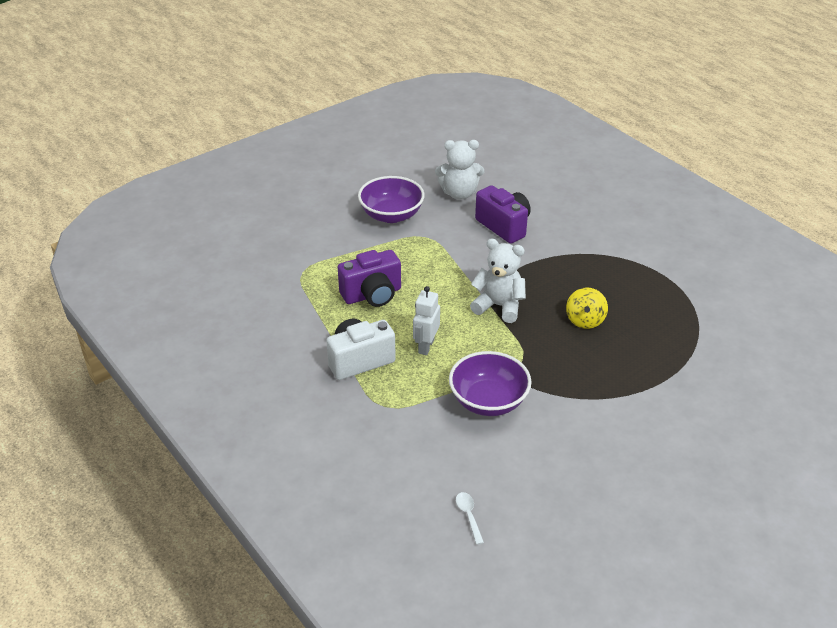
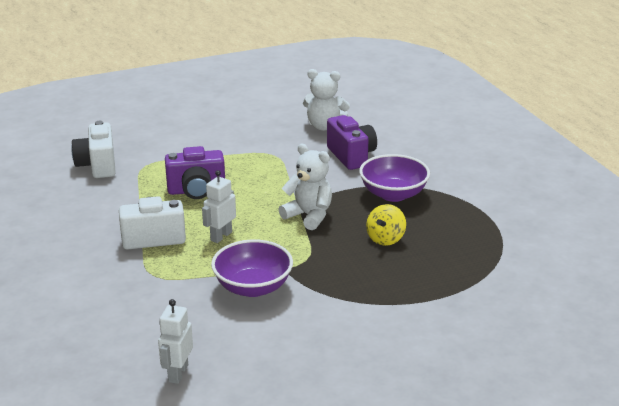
camera: 15 degrees right, 10 degrees down
purple bowl [358,176,425,223] -> purple bowl moved to [359,154,430,202]
white spoon [456,492,484,545] -> white robot [158,299,193,384]
none -> white camera [71,121,116,178]

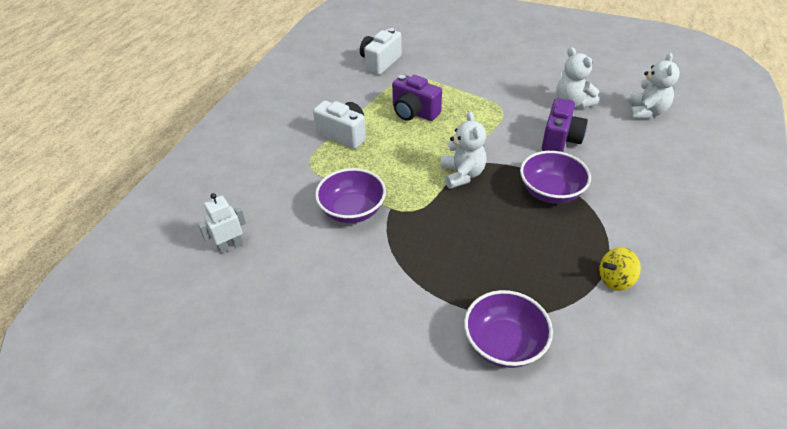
camera: 45 degrees right, 15 degrees up
white robot [202,170,236,243] -> none
yellow spinning top [366,204,406,246] -> yellow spinning top moved to [599,247,641,291]
none -> purple bowl [464,290,553,368]
none -> white teddy bear [628,53,680,119]

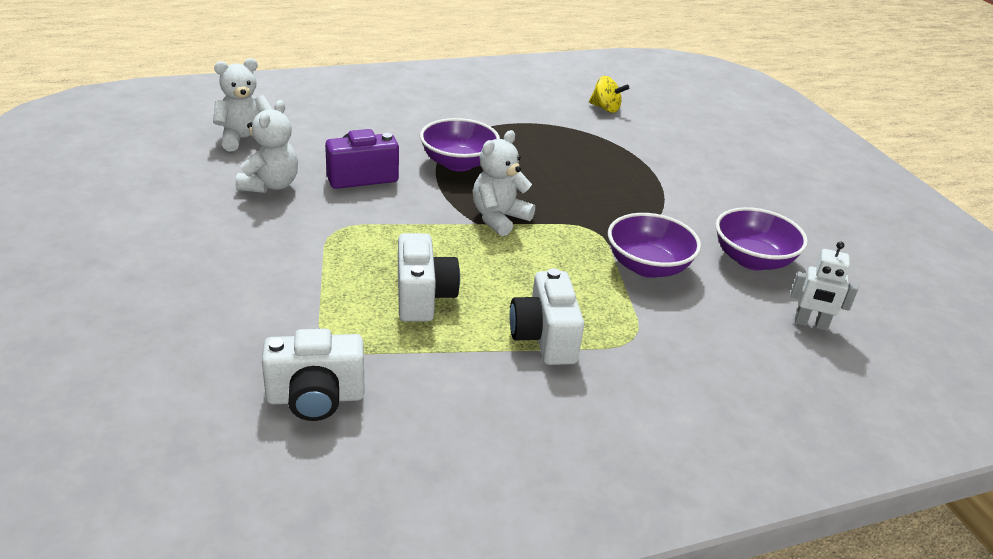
camera: 135 degrees left, 10 degrees down
purple camera [392,74,442,121] -> white camera [398,233,460,322]
purple bowl [464,290,553,368] -> purple bowl moved to [716,207,808,271]
yellow spinning top [599,247,641,291] -> yellow spinning top moved to [589,76,629,113]

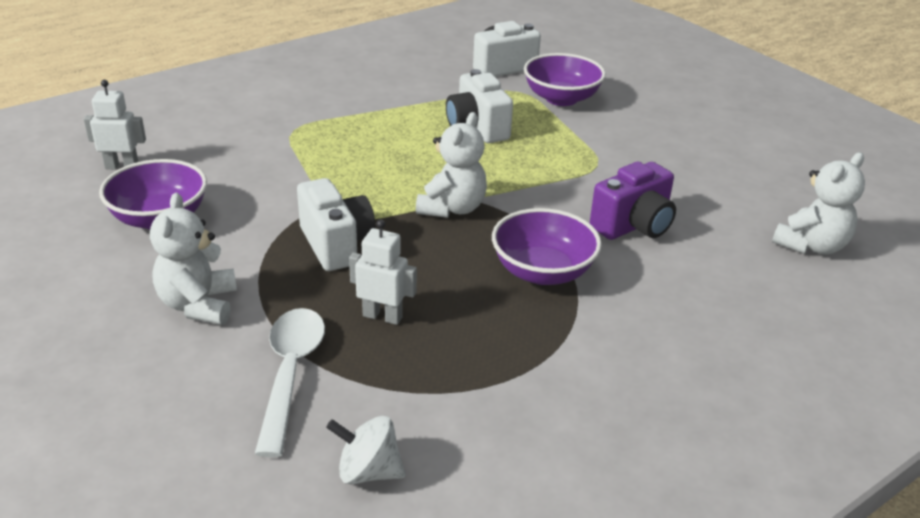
camera: 165 degrees right, 0 degrees up
white teddy bear [235,100,298,193] -> white teddy bear moved to [150,193,237,325]
white camera [509,268,584,365] -> white camera moved to [297,178,375,271]
yellow spinning top [589,76,629,113] -> white spinning top [326,416,406,484]
purple bowl [608,213,701,278] -> purple bowl moved to [524,53,606,106]
none -> white spoon [255,308,325,457]
none -> white robot [349,220,417,325]

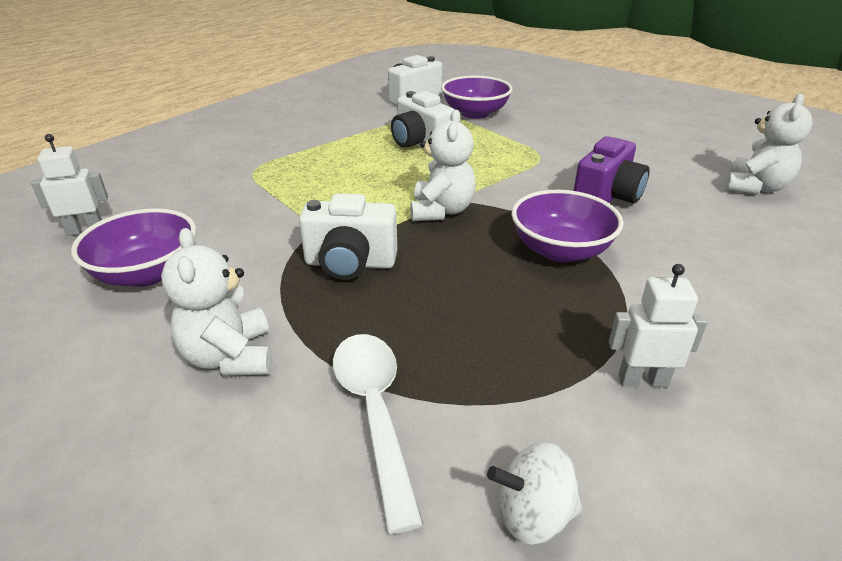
camera: 15 degrees left, 0 degrees up
white camera [297,178,375,271] -> white camera turned 135 degrees clockwise [299,193,397,280]
white robot [349,220,417,325] -> white robot moved to [609,264,708,387]

